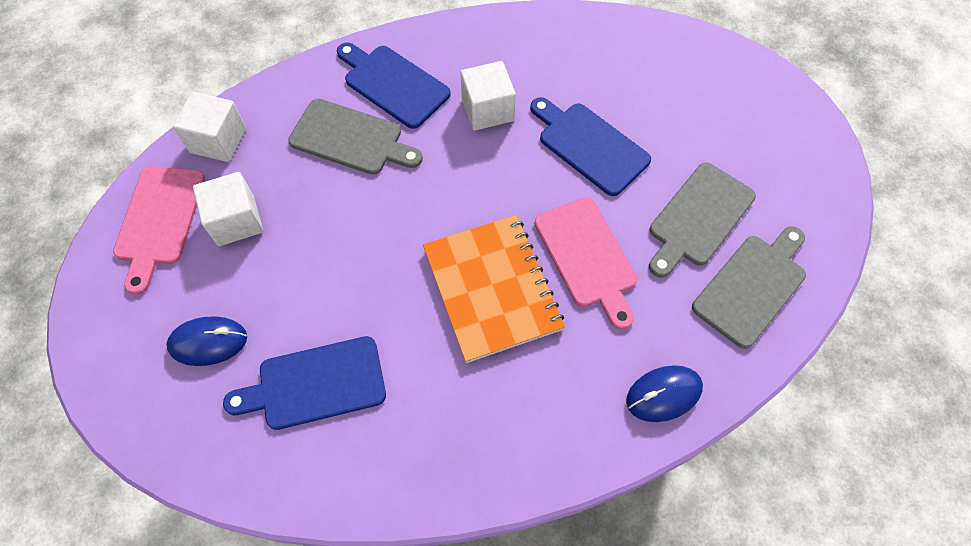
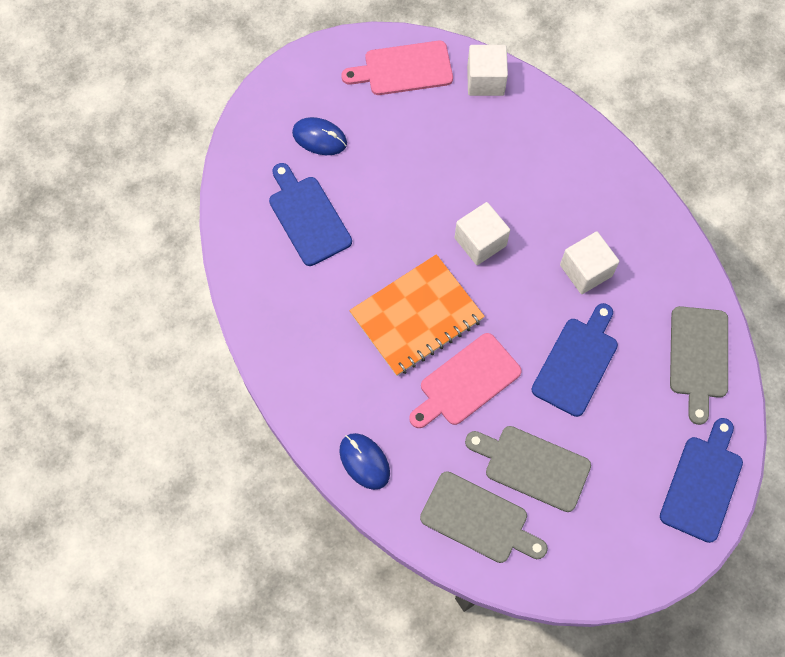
camera: 75 degrees right, 5 degrees up
blue mouse [166,316,247,366] -> blue mouse turned 45 degrees counterclockwise [292,117,347,155]
white cube [193,172,263,246] -> white cube moved to [455,202,510,265]
grey cutting board [288,99,423,175] -> grey cutting board moved to [670,306,728,425]
blue cutting board [337,42,451,129] -> blue cutting board moved to [660,418,743,543]

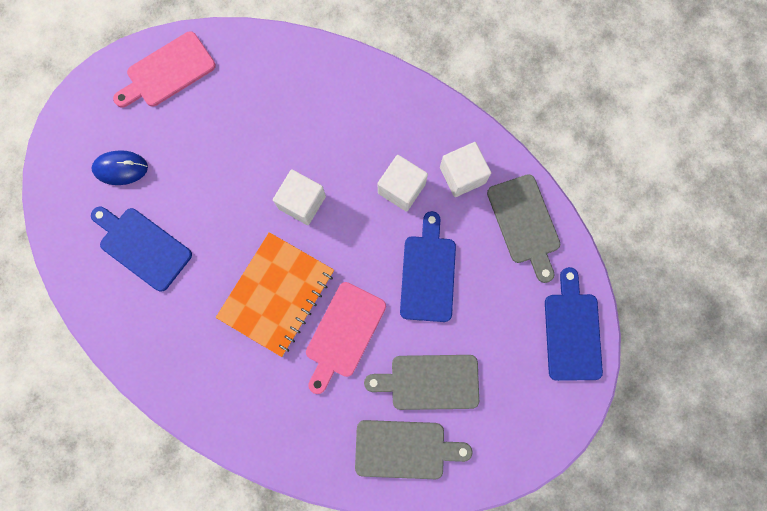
camera: 25 degrees left, 10 degrees up
blue mouse [339,433,390,490] -> none
white cube [467,45,508,96] -> white cube moved to [440,142,491,197]

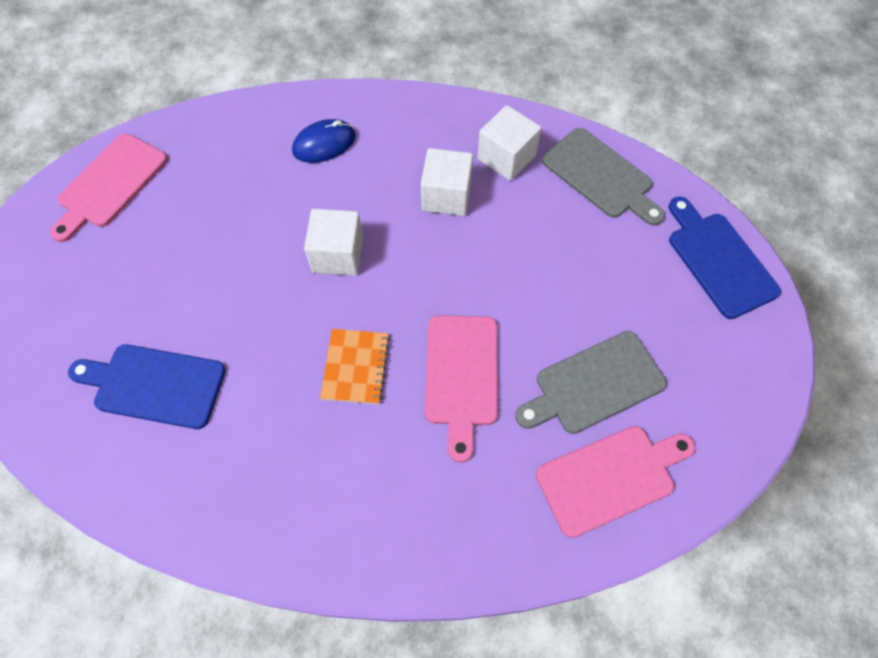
camera: 25 degrees left, 15 degrees down
blue mouse [92,150,148,185] -> blue mouse moved to [292,119,356,163]
orange notebook [216,232,334,357] -> orange notebook [320,329,390,404], size x0.55
grey cutting board [355,420,473,479] -> pink cutting board [536,426,695,538]
blue cutting board [400,211,456,322] -> none

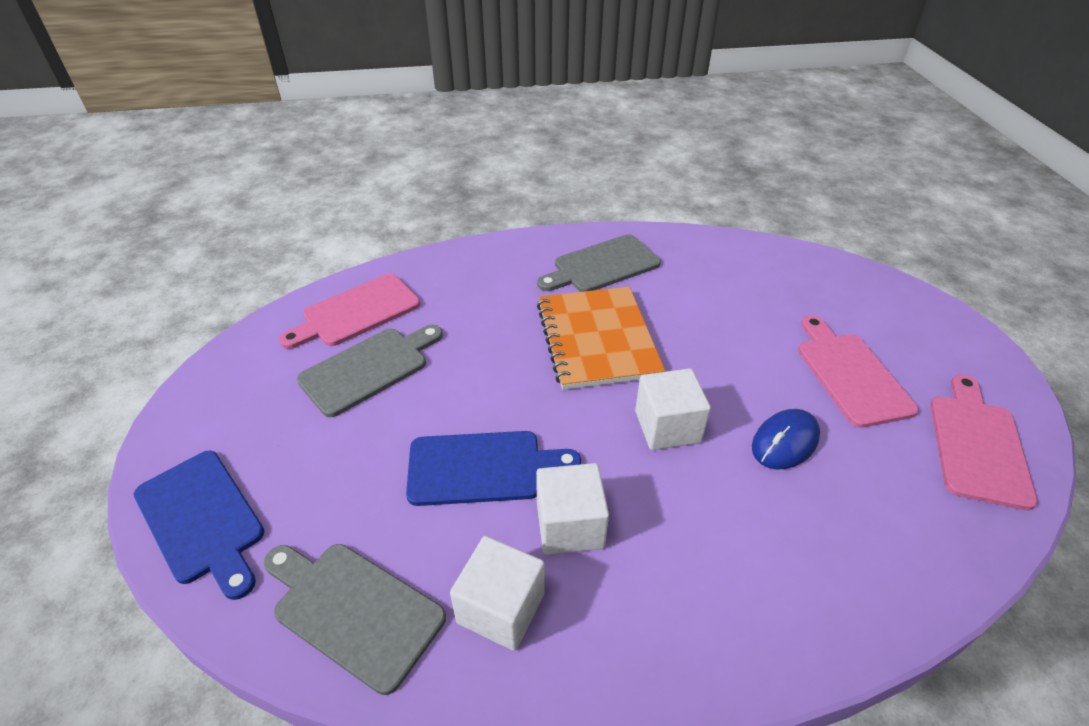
camera: 165 degrees right, 20 degrees down
blue cutting board [68,344,225,429] -> blue cutting board moved to [406,431,581,506]
blue mouse [292,119,356,163] -> blue mouse moved to [752,409,820,470]
orange notebook [320,329,390,404] -> orange notebook [537,287,665,390], size x1.80
pink cutting board [425,315,498,463] -> pink cutting board moved to [798,315,919,428]
none -> grey cutting board [537,234,661,292]

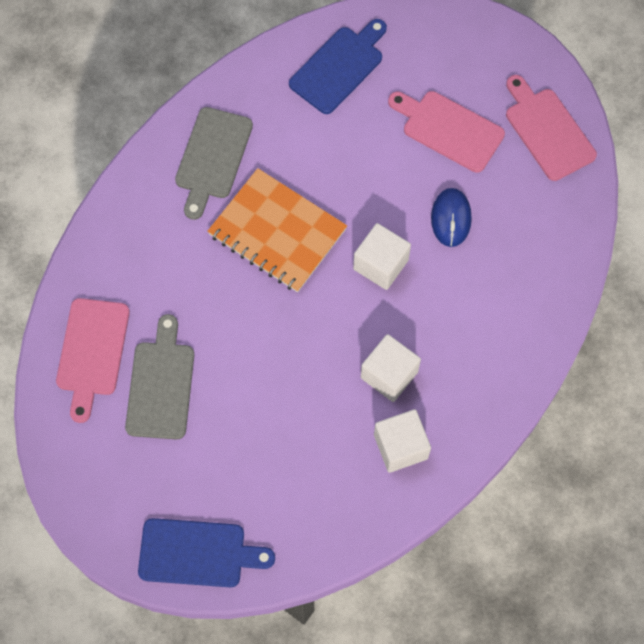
camera: 45 degrees left, 25 degrees up
grey cutting board [264,544,446,695] -> none
blue cutting board [406,431,581,506] -> blue cutting board moved to [289,19,387,114]

